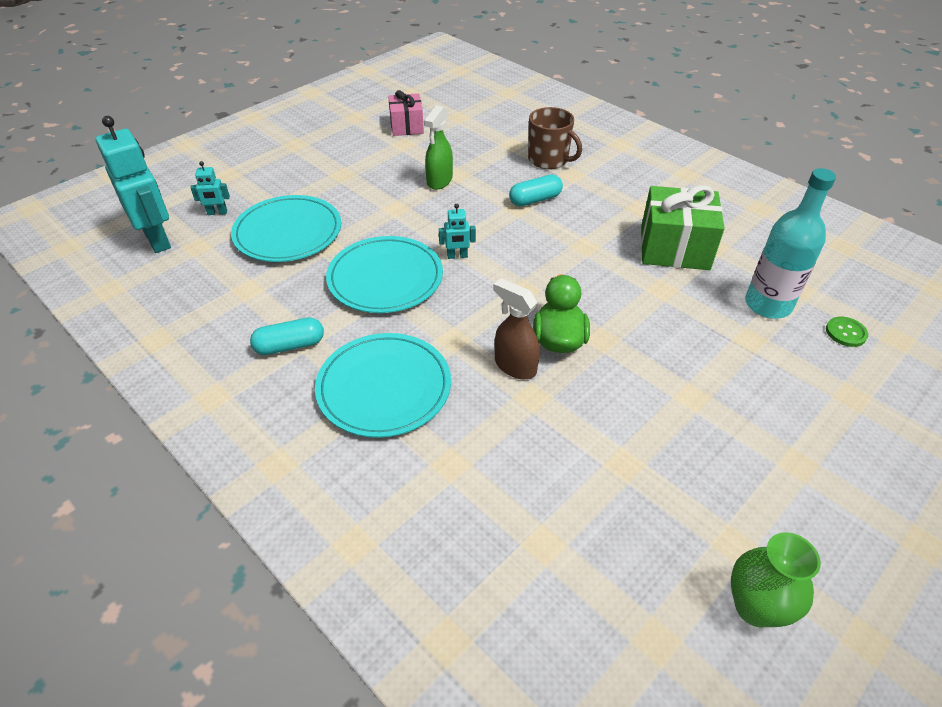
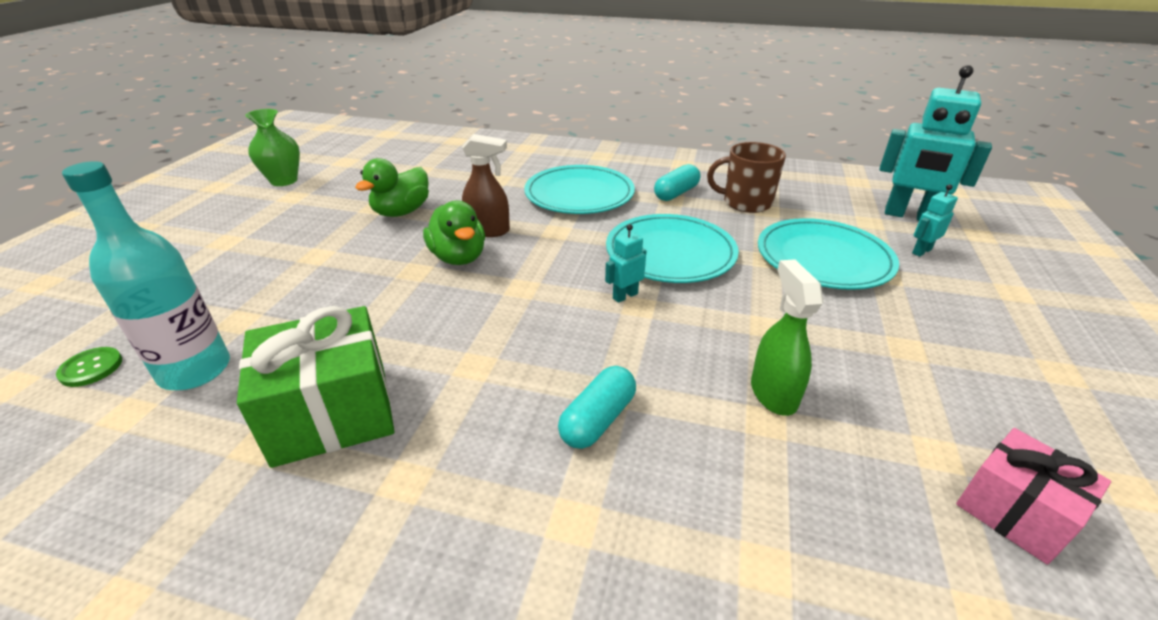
camera: 150 degrees right, 10 degrees down
brown mug [528,107,582,169] -> brown mug moved to [707,142,786,213]
none -> green duck [355,158,429,217]

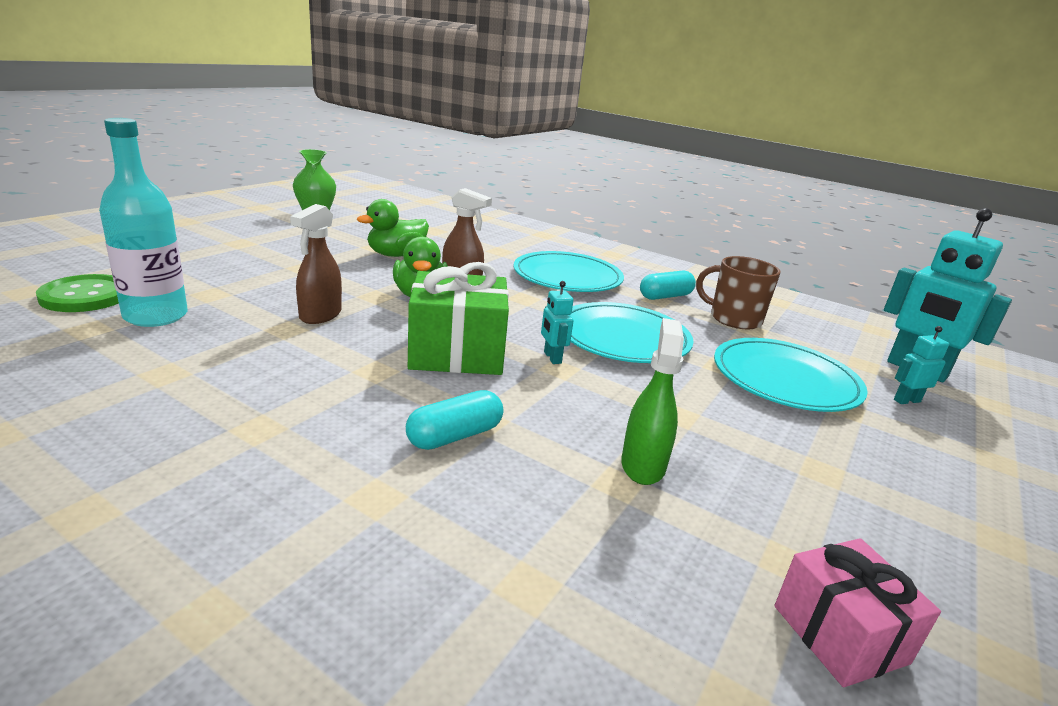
camera: 15 degrees right, 10 degrees down
green button [56,347,122,387] -> green button [36,274,119,312], size x1.75
green gift [237,306,395,468] -> green gift moved to [408,262,509,375]
turquoise robot [605,224,646,303] -> turquoise robot turned 90 degrees counterclockwise [541,281,573,364]
none -> brown spray bottle [290,204,342,324]

